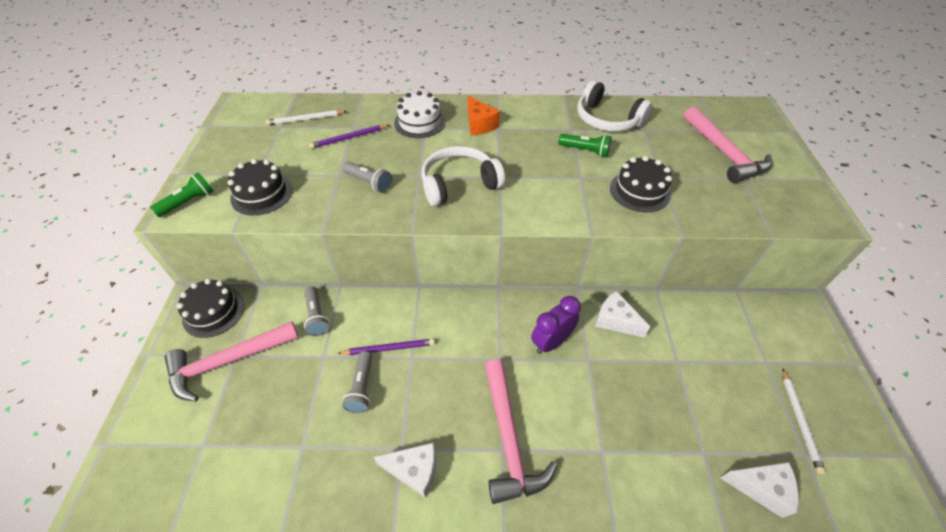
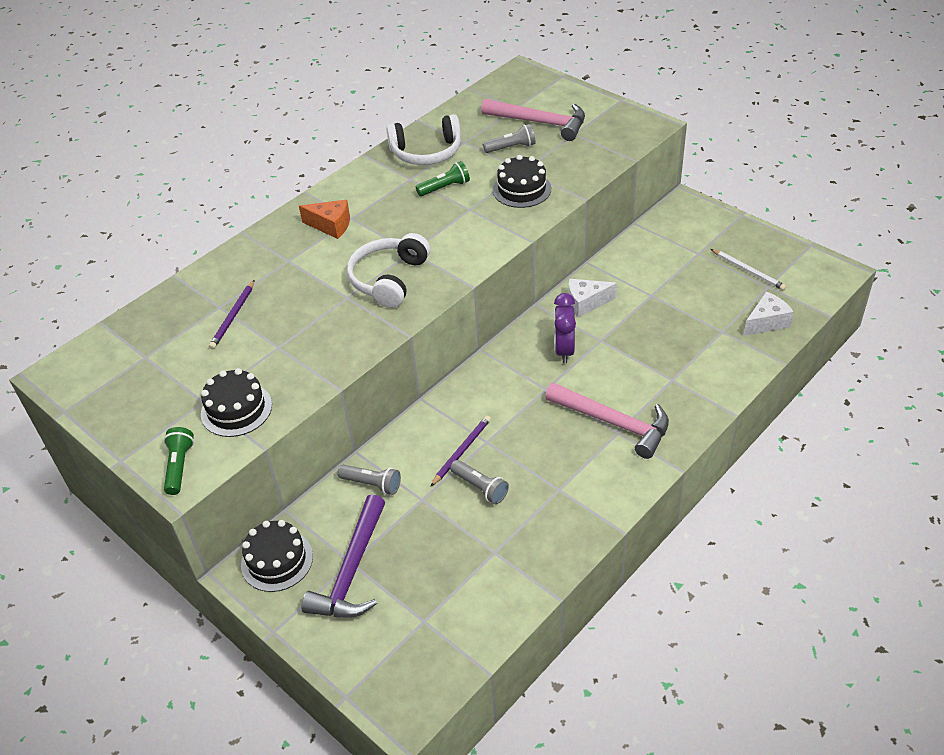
camera: 45 degrees left, 5 degrees down
pink hammer [164,321,299,402] -> purple hammer [301,494,385,618]
white pencil [266,110,347,125] -> none
grey flashlight [343,162,392,193] -> grey flashlight moved to [483,124,536,153]
white cheese [374,442,436,498] -> none
white cake [394,91,445,138] -> none

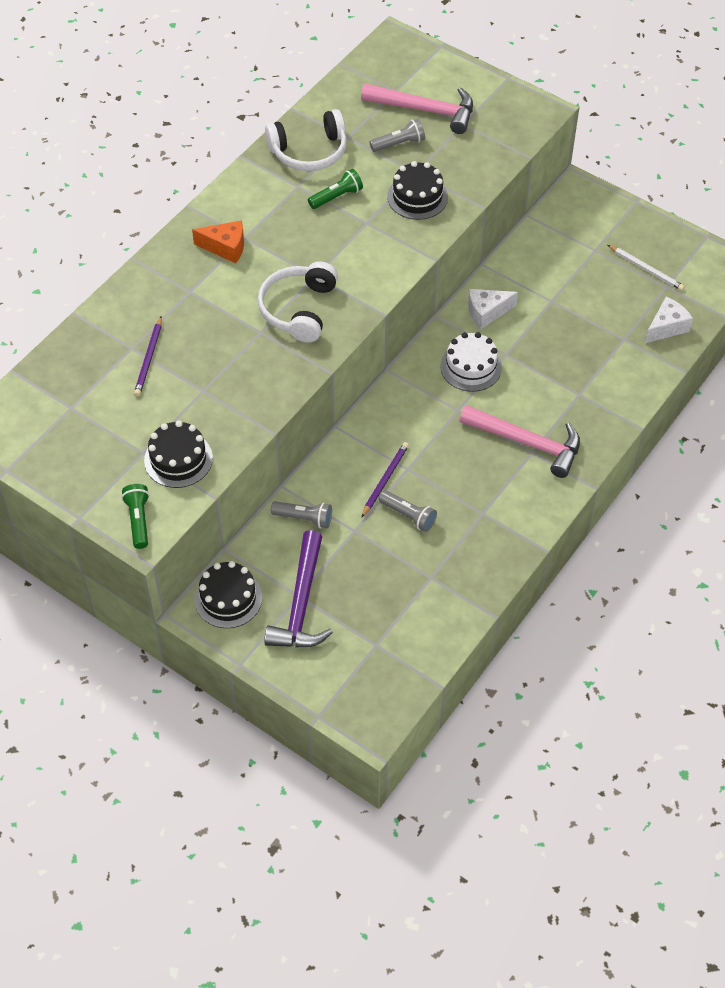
camera: 10 degrees left, 10 degrees up
purple clock [554,293,576,363] -> white cake [440,332,502,392]

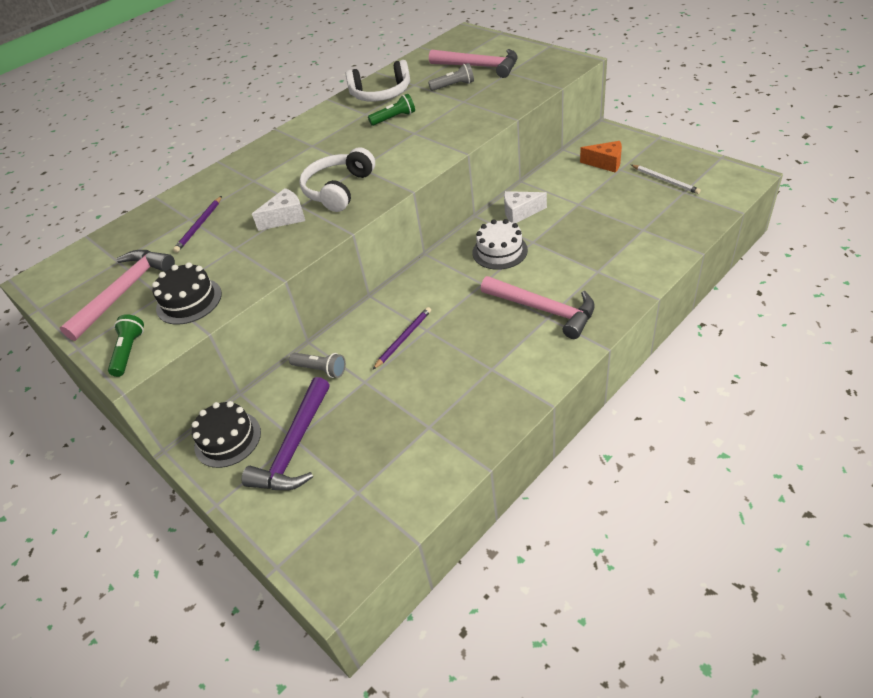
camera: 15 degrees right, 10 degrees down
orange cheese [192,220,244,263] -> orange cheese moved to [580,141,622,173]
grey flashlight [378,490,437,532] -> none
black cake [387,161,448,220] -> none
white cheese [645,297,693,343] -> white cheese moved to [252,188,305,231]
none -> pink hammer [60,250,175,341]

